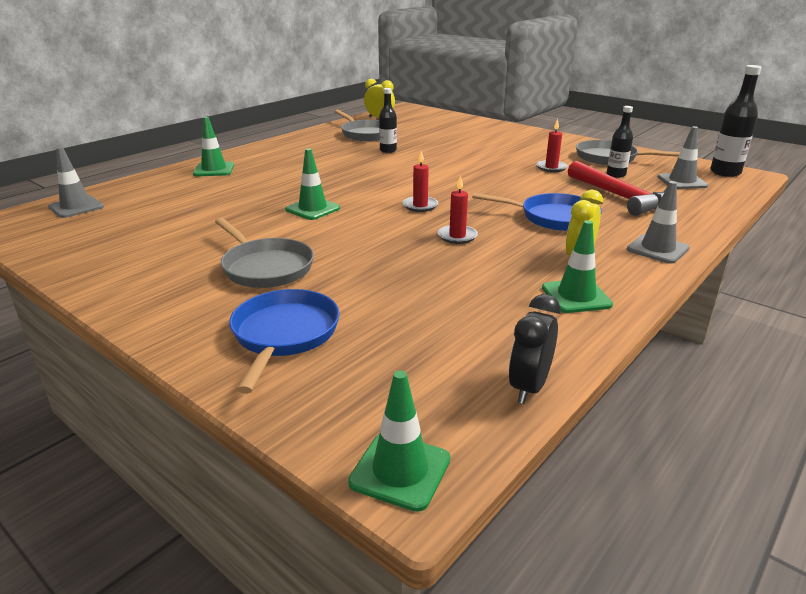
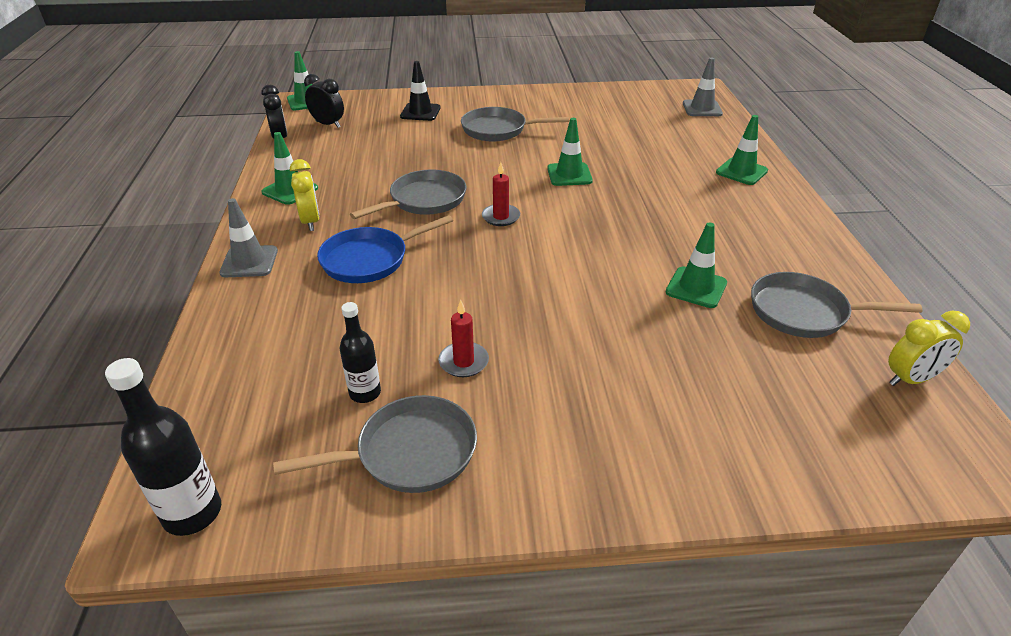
camera: 135 degrees right, 10 degrees up
blue pan [229,289,340,394] -> black traffic cone [400,61,441,121]
black bottle [379,88,397,153] -> green traffic cone [666,222,727,308]
red candle [438,175,478,244] -> grey pan [350,169,467,219]
red hammer [568,161,666,216] -> none
grey traffic cone [658,126,708,189] -> none
none -> black clock [304,74,344,128]

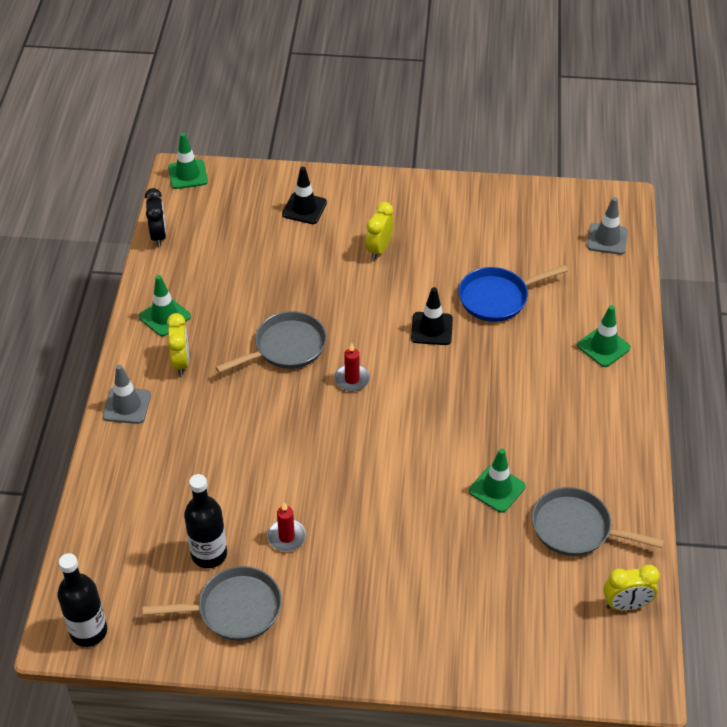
camera: 10 degrees right, 10 degrees up
black clock [304,74,344,128] -> none
blue pan [317,215,453,283] -> blue pan moved to [458,265,568,322]
black bottle [340,302,381,403] -> black bottle [184,474,227,568], size x1.53
grey pan [461,107,569,141] -> yellow clock [365,202,394,260]
green traffic cone [547,118,593,186] -> black traffic cone [411,287,453,345]

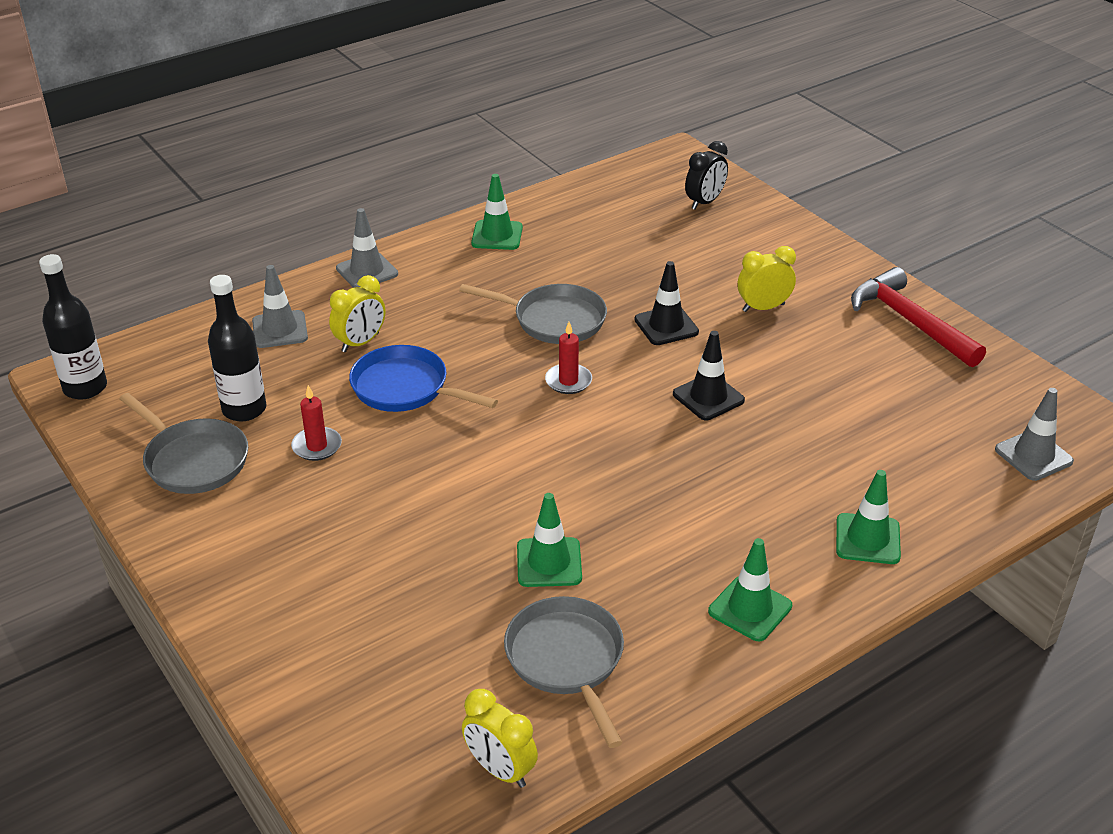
camera: 50 degrees right, 10 degrees down
black clock [145,188,166,247] -> black clock moved to [685,141,728,210]
yellow clock [167,313,189,375] -> yellow clock moved to [329,275,385,353]
green traffic cone [168,133,208,189] -> green traffic cone moved to [708,538,792,641]
black traffic cone [282,167,327,224] -> black traffic cone moved to [634,261,699,345]
blue pan [458,265,568,322] -> blue pan moved to [349,345,498,412]
none -> grey traffic cone [252,265,308,348]
none -> red hammer [851,267,986,367]

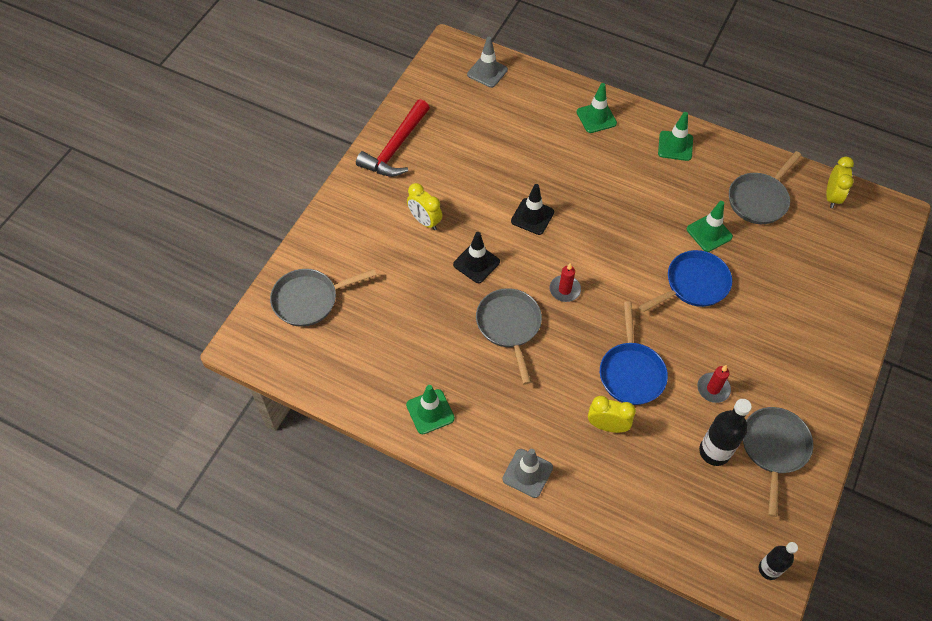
camera: 120 degrees left, 20 degrees up
black bottle [39,254,107,400] -> black bottle [759,542,798,580], size x0.65
grey traffic cone [252,265,308,348] -> none
black clock [685,141,728,210] -> grey pan [270,269,377,327]
none -> blue pan [639,250,732,312]

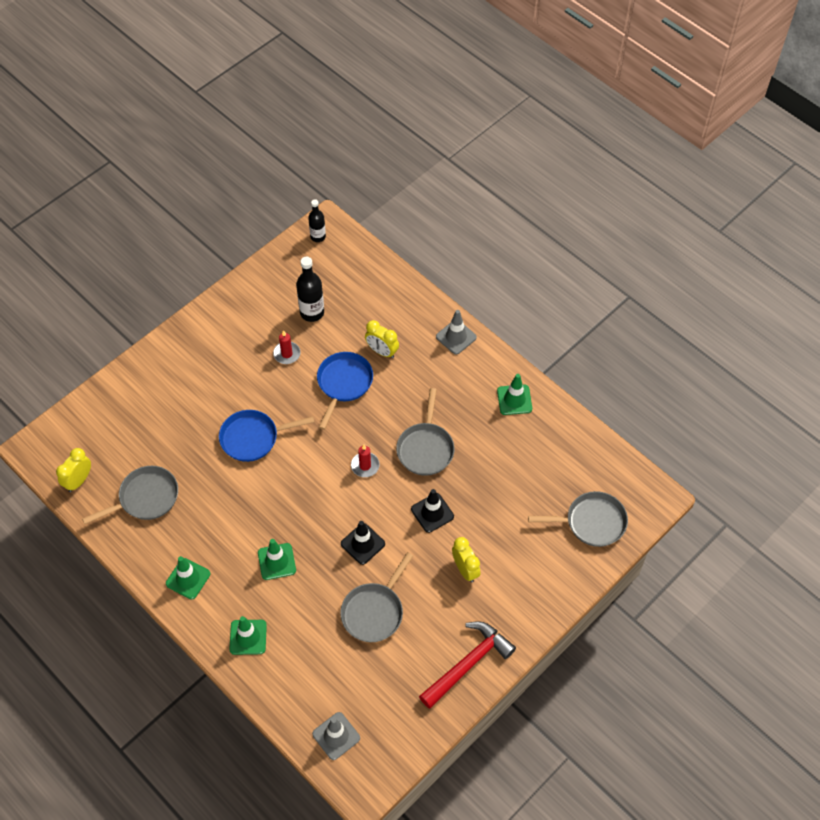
camera: 160 degrees left, 0 degrees up
green traffic cone [687,201,733,252] -> green traffic cone moved to [258,539,296,580]
grey pan [743,407,813,517] -> grey pan moved to [340,552,413,642]

